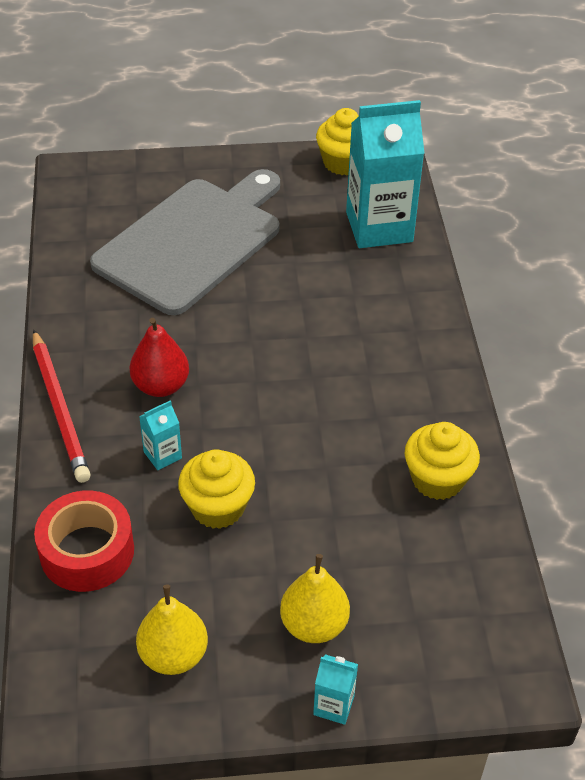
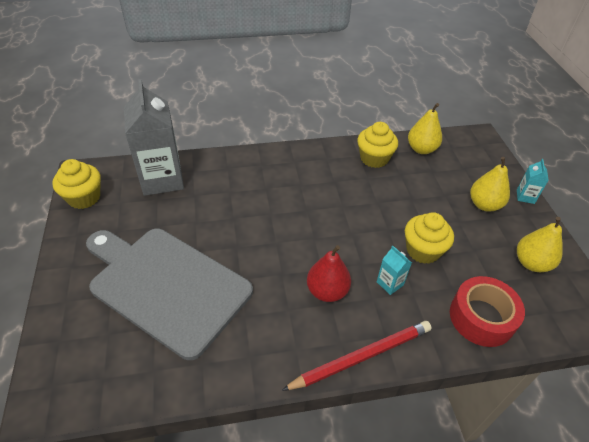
camera: 95 degrees left, 0 degrees up
turquoise carton [346,100,424,248] -> grey carton [124,79,184,196]
none -> yellow pear [408,103,442,154]

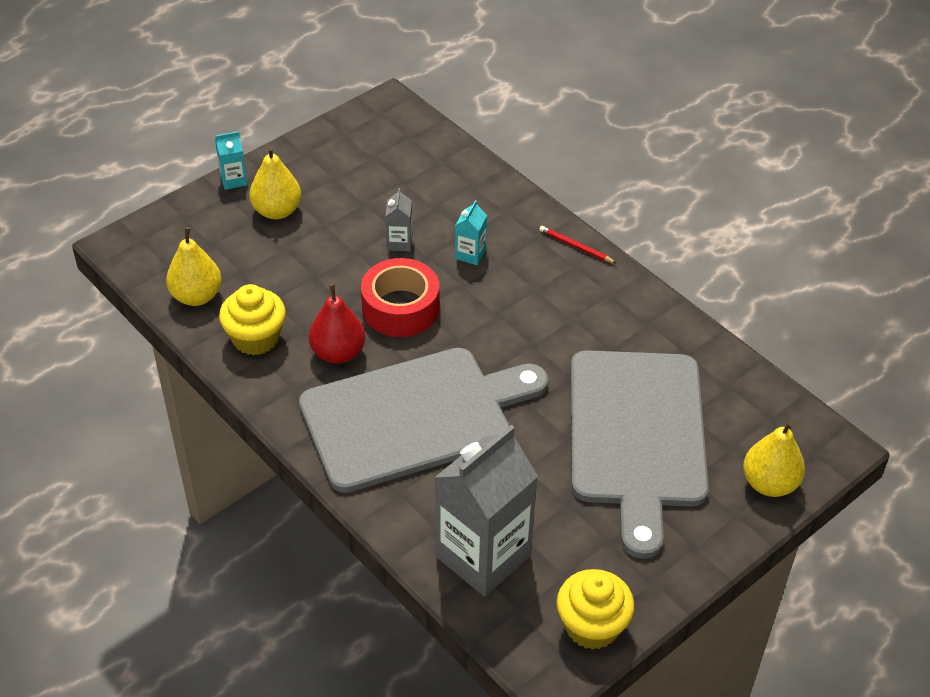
camera: 120 degrees left, 0 degrees up
red pencil [281,321,432,391] -> red pencil [539,226,616,263], size x0.48
red pear [307,245,351,302] -> red pear moved to [309,284,365,364]
yellow cupcake [405,212,454,264] -> grey carton [385,188,412,251]
red tape [450,276,525,347] -> red tape moved to [361,258,439,337]
yellow pear [517,217,563,272] -> yellow pear moved to [743,422,805,497]
none -> grey cutting board [299,348,549,493]

